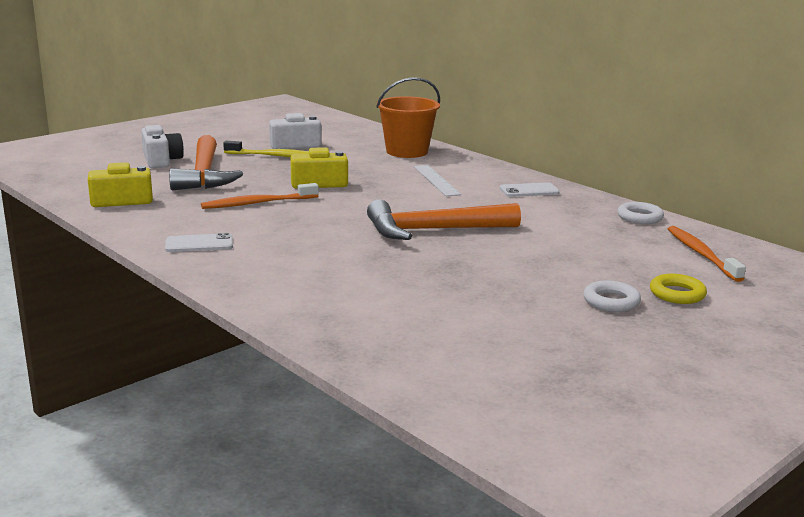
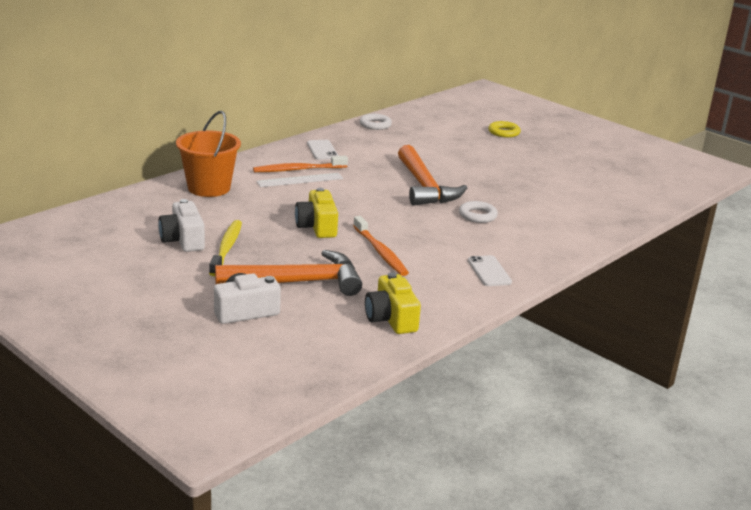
camera: 95 degrees left, 5 degrees up
white ring [583,280,641,312] -> white ring moved to [459,201,498,223]
orange toothbrush [668,226,746,282] -> orange toothbrush moved to [253,156,348,172]

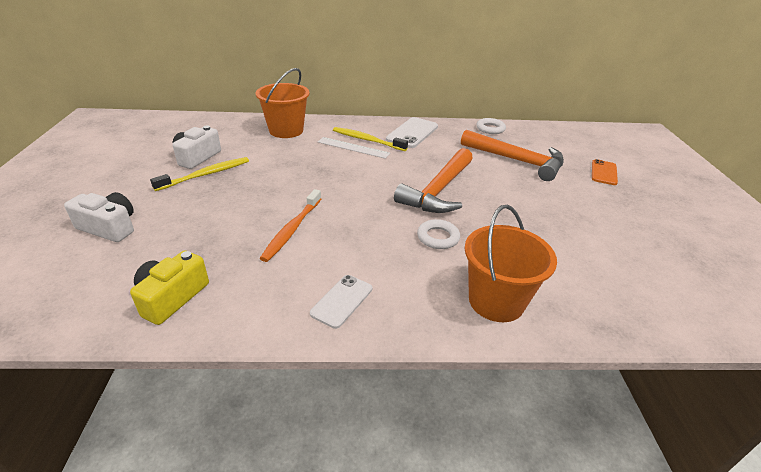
camera: 45 degrees right, 10 degrees up
orange hammer [215,250,362,296] -> orange hammer moved to [461,129,564,181]
orange toothbrush [253,156,348,172] -> yellow toothbrush [333,127,408,151]
yellow camera [295,188,338,238] -> none
white phone [307,140,339,160] -> white phone [386,117,438,148], size x1.55
yellow ring [488,121,521,138] -> orange phone [592,159,618,185]
none -> orange bucket [465,205,557,322]

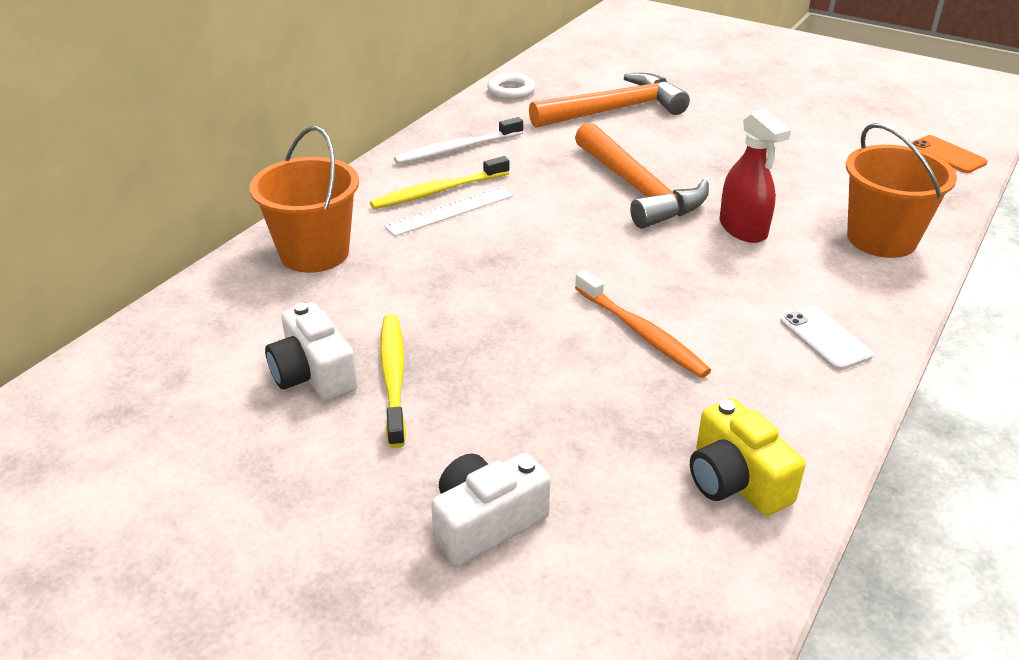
camera: 55 degrees left, 0 degrees up
white phone [386,117,438,148] -> white toothbrush [394,117,523,164]
white ring [417,219,460,249] -> red spray bottle [720,109,791,243]
orange phone [592,159,618,185] -> orange phone moved to [911,135,988,173]

